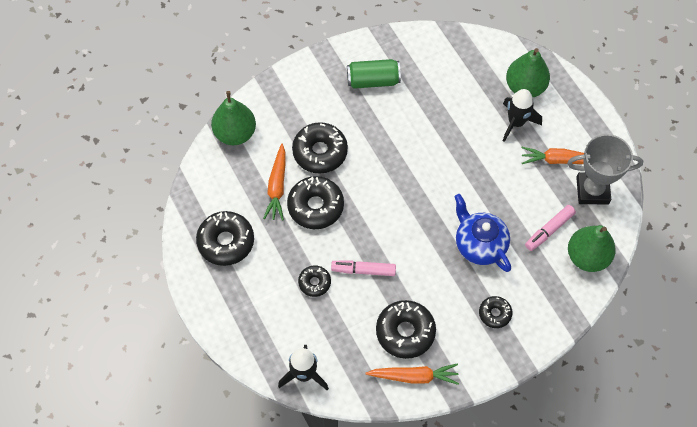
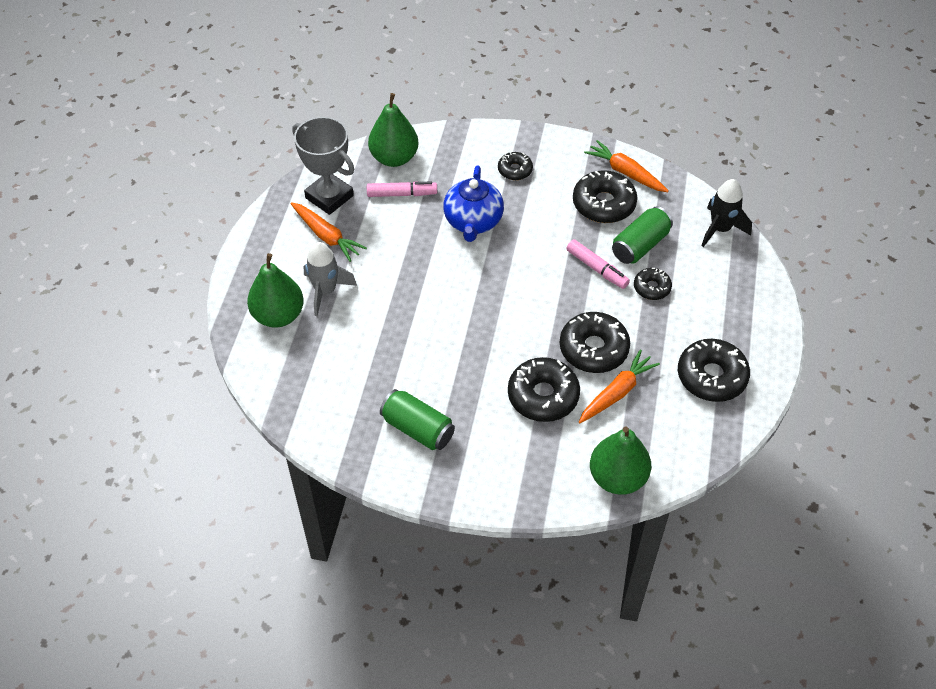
camera: 140 degrees left, 10 degrees down
black rocket [503,89,542,142] -> grey rocket [303,242,357,316]
none -> green can [612,206,673,264]

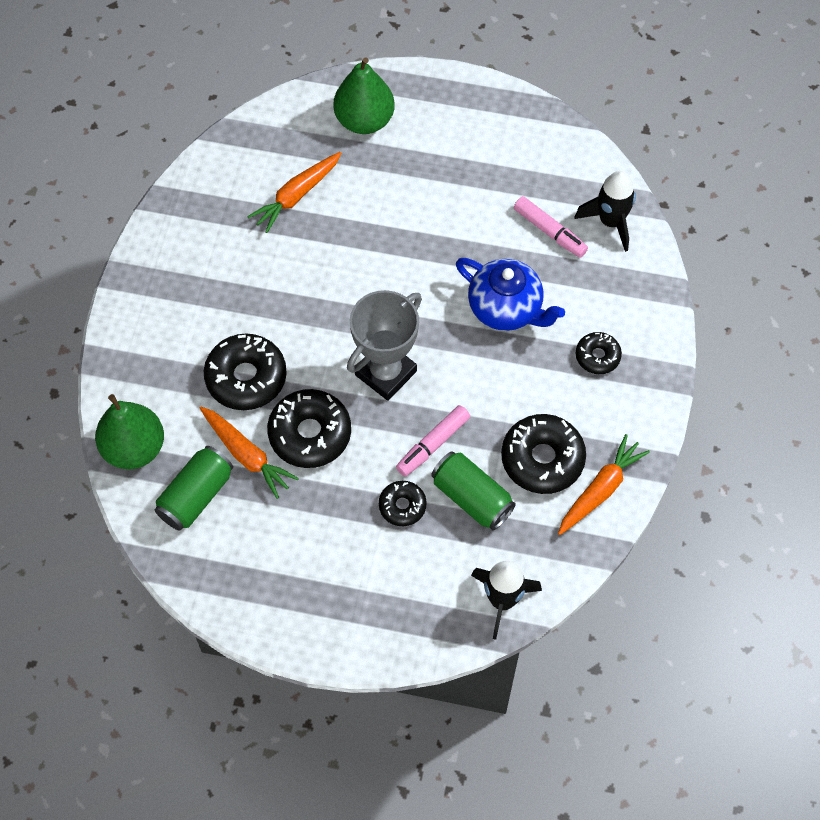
camera: 90 degrees right, 10 degrees up
orange carrot [290,202,367,262] -> orange carrot moved to [247,152,341,233]
grey trophy [292,117,354,215] -> grey trophy moved to [347,290,422,401]
grey rocket [303,242,357,316] -> none
pink marker [367,181,437,197] -> pink marker turned 45 degrees counterclockwise [514,196,588,258]
green pear [368,93,418,167] -> black rocket [574,171,636,252]
green can [380,389,455,450] -> green can moved to [155,446,233,531]
blue teapot [443,166,504,242] -> blue teapot turned 150 degrees counterclockwise [456,258,565,331]
black donut [678,339,750,402] -> none

